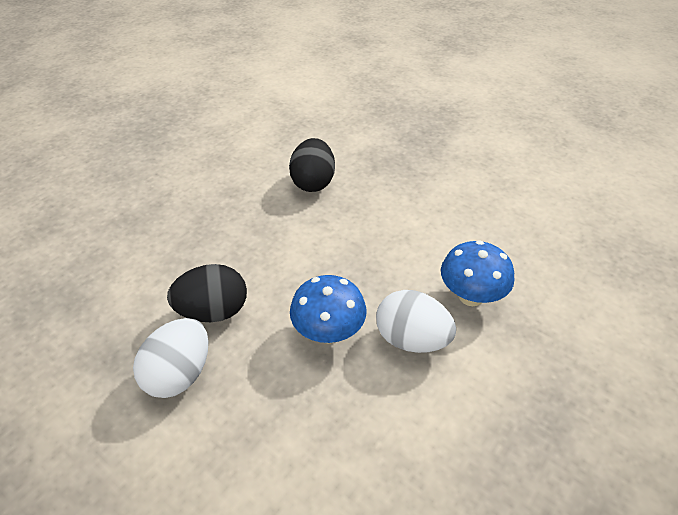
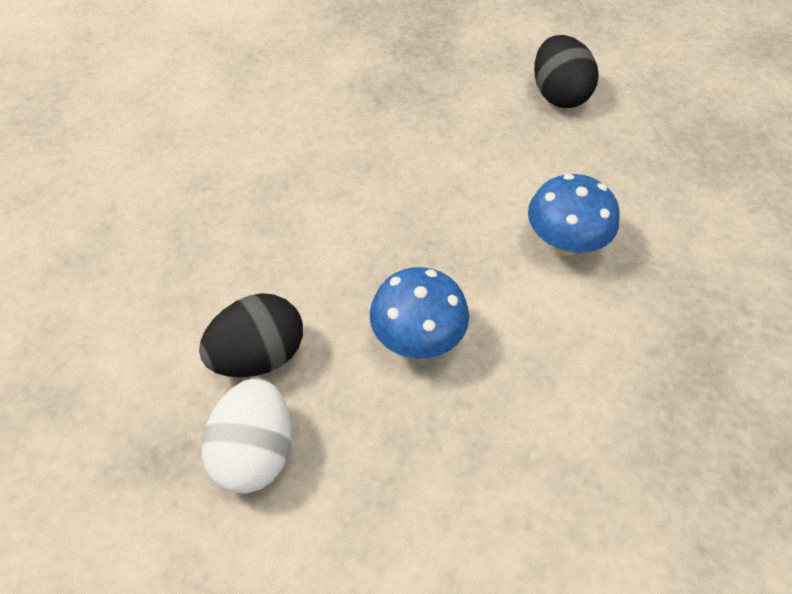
camera: 20 degrees left, 10 degrees up
black egg [289,138,335,192] -> black egg moved to [534,35,599,108]
white egg [376,290,456,353] -> none

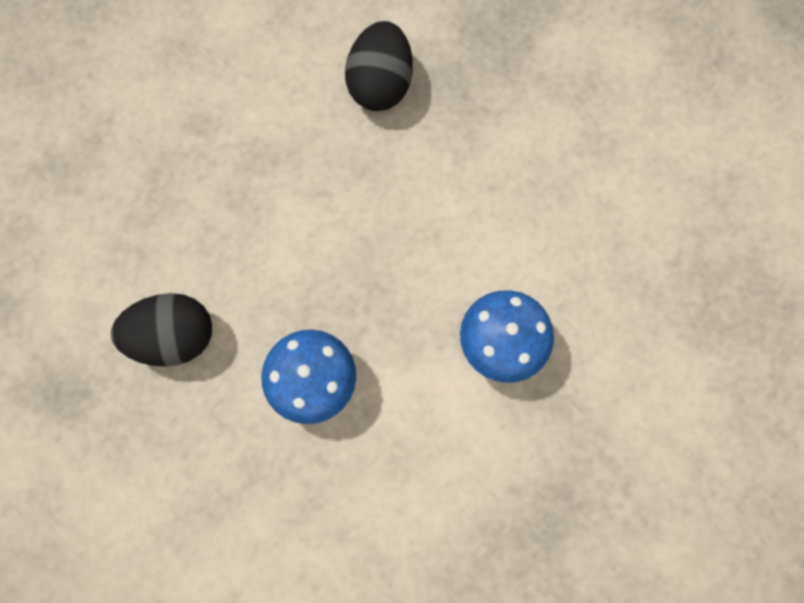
camera: 25 degrees right, 20 degrees up
white egg [202,378,291,494] -> none
black egg [534,35,599,108] -> black egg moved to [345,21,413,111]

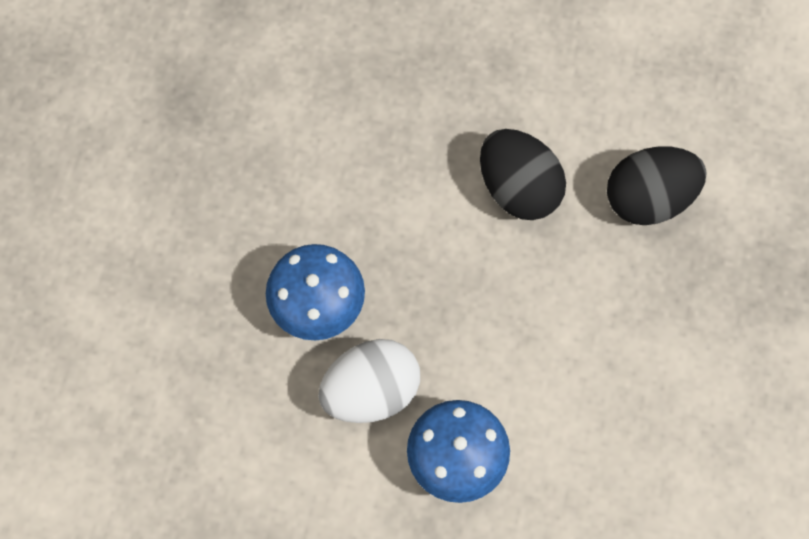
camera: 60 degrees right, 5 degrees down
black egg [111,293,212,367] -> black egg moved to [480,129,566,220]
none -> white egg [318,339,420,423]

